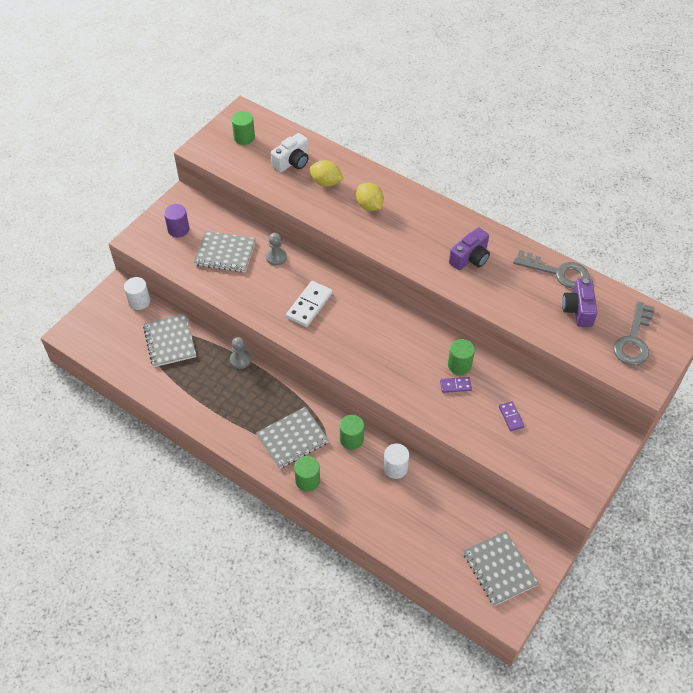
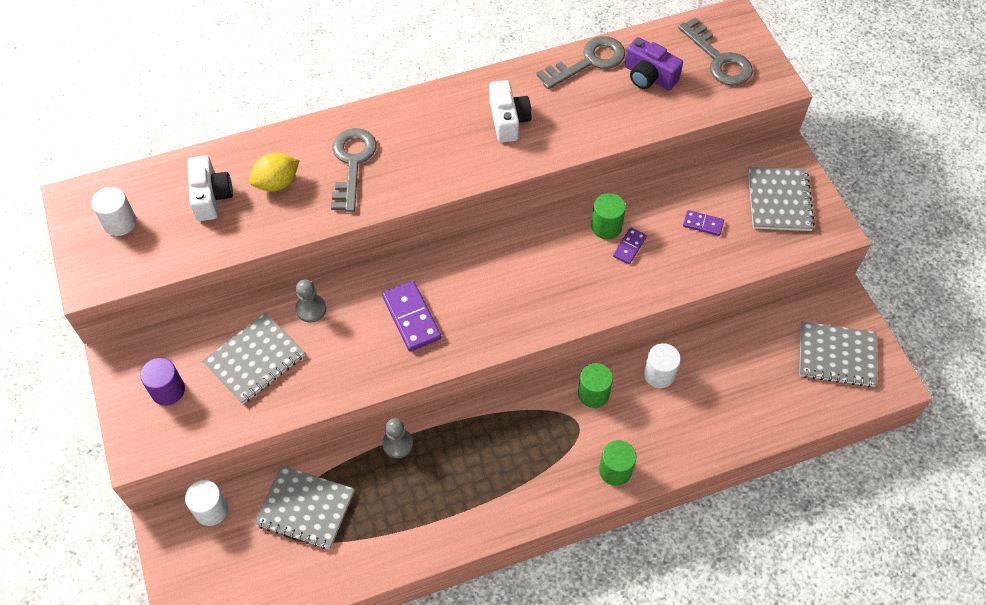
camera: 55 degrees left, 5 degrees up
green cylinder [231,111,255,145] -> white cylinder [91,187,136,236]
grey notebook [256,407,329,469] -> grey notebook moved to [748,167,815,231]
white domino [286,281,333,327] -> purple domino [382,281,442,351]
yellow lemon [356,183,384,211] -> grey key [331,128,377,212]
purple camera [449,227,490,270] -> white camera [489,80,532,143]

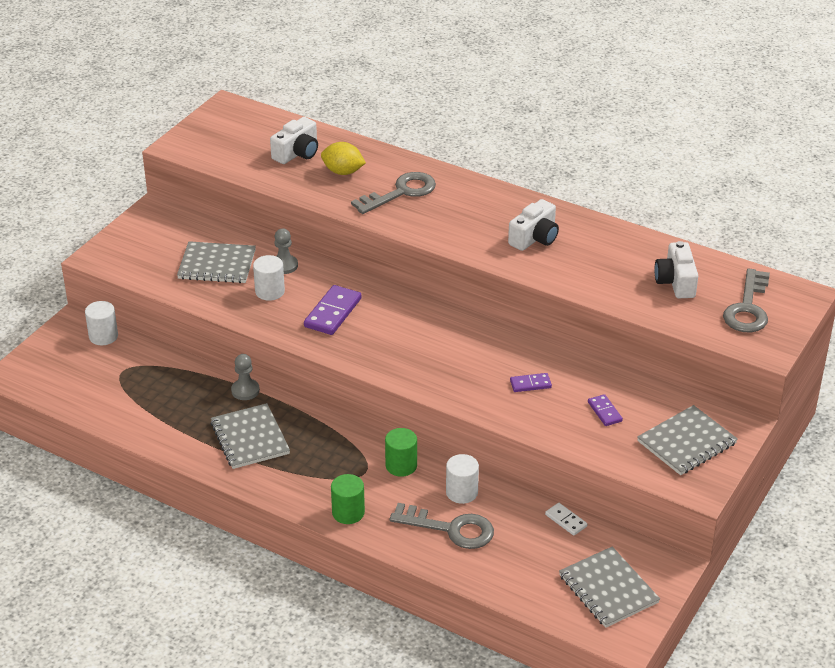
camera: 50 degrees right, 20 degrees down
white cylinder [91,187,136,236] -> white cylinder moved to [253,255,285,301]
purple cylinder [140,358,185,406] -> none
grey notebook [254,465,354,550] -> grey notebook moved to [210,403,290,469]
grey key [536,36,625,89] -> grey key moved to [390,503,494,549]
green cylinder [591,193,626,239] -> none
purple camera [625,37,683,90] -> white camera [655,241,698,298]
none -> white domino [545,503,587,536]

